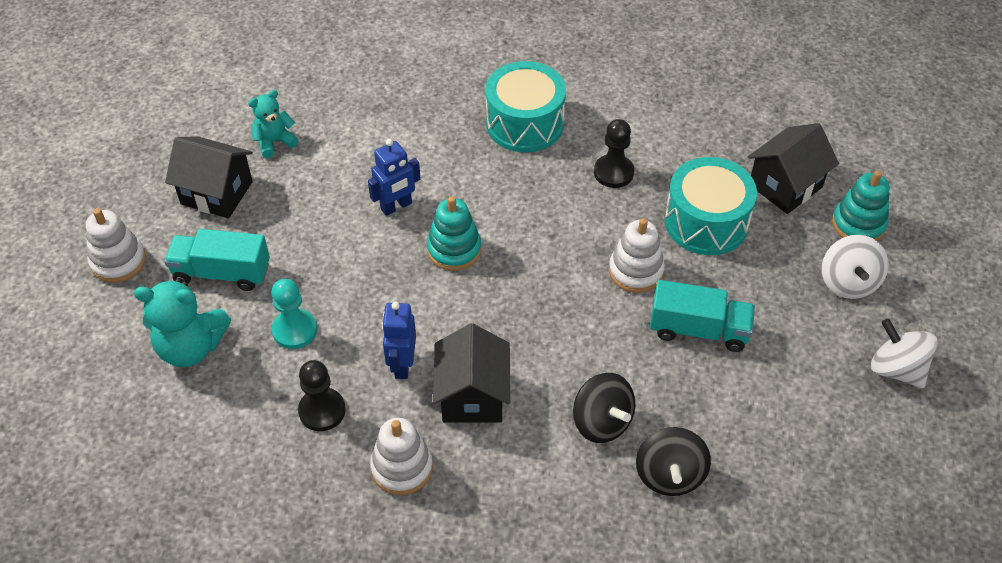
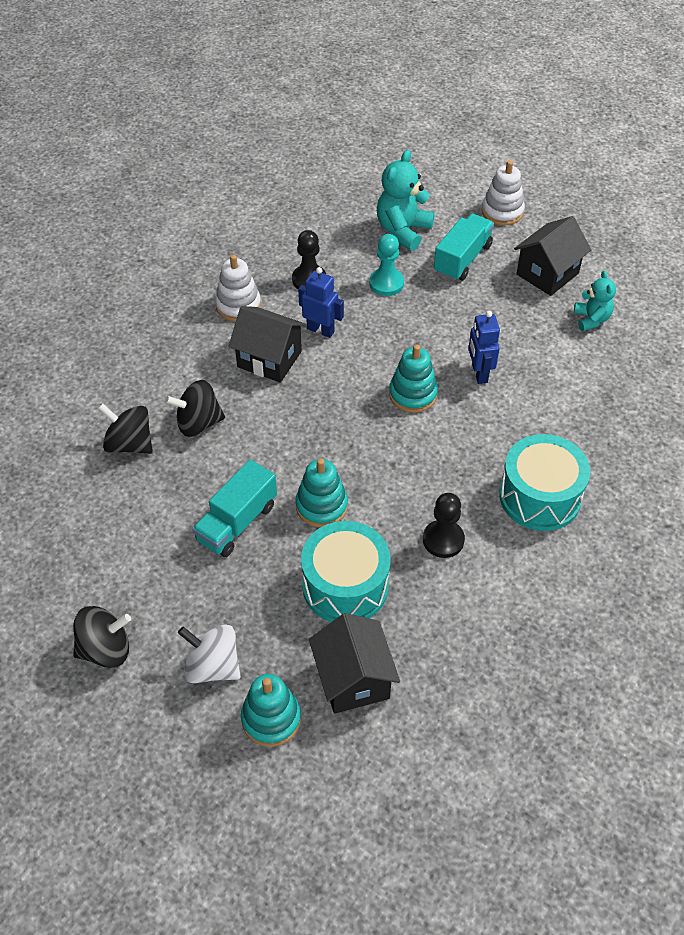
camera: 115 degrees right, 0 degrees up
white stacking toy [609,218,665,293] -> turquoise stacking toy [295,458,348,527]
white spinning top [871,318,938,388] -> black spinning top [73,606,131,668]

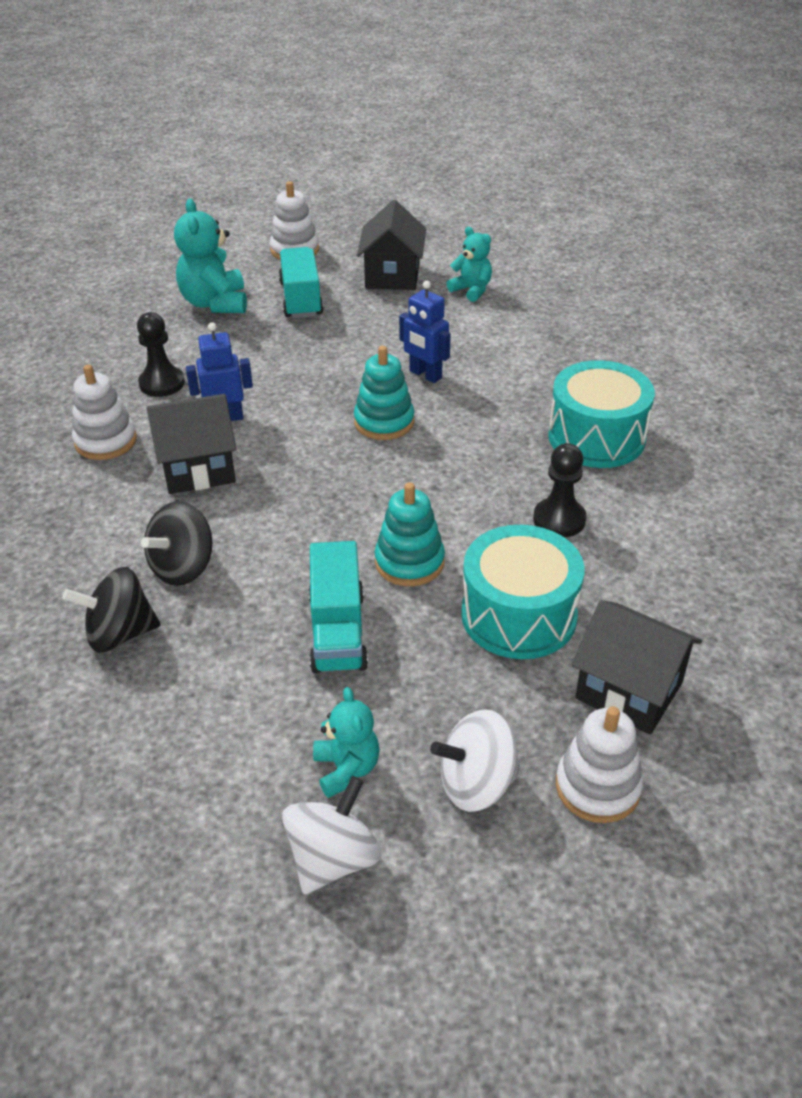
camera: 40 degrees left, 10 degrees down
black spinning top [73,606,131,668] -> white spinning top [282,776,381,895]
turquoise stacking toy [241,674,301,747] -> white stacking toy [556,706,644,823]
turquoise pawn [369,234,404,296] -> none
none -> turquoise teddy bear [313,687,380,798]

